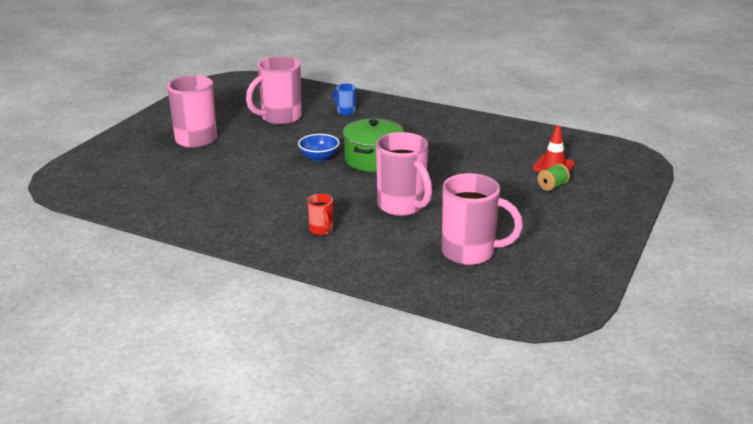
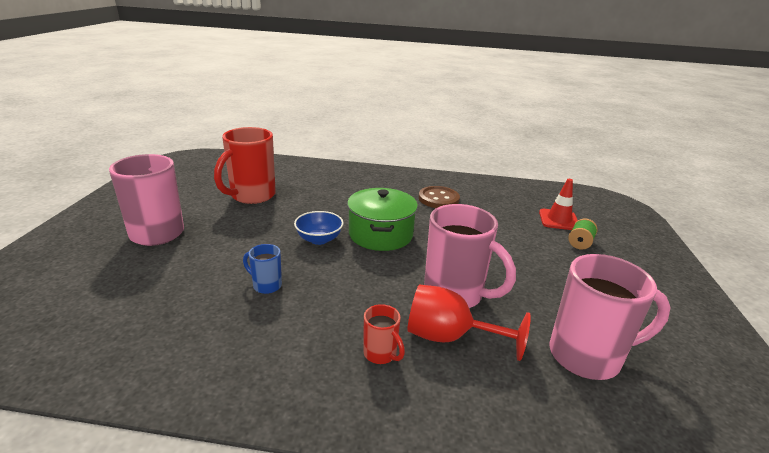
camera: 20 degrees left, 0 degrees up
pink mug [246,56,302,125] -> red mug [214,127,276,204]
blue mug [333,83,356,116] -> blue mug moved to [243,244,282,294]
none -> red goblet [407,284,531,361]
none -> brown button [419,186,460,208]

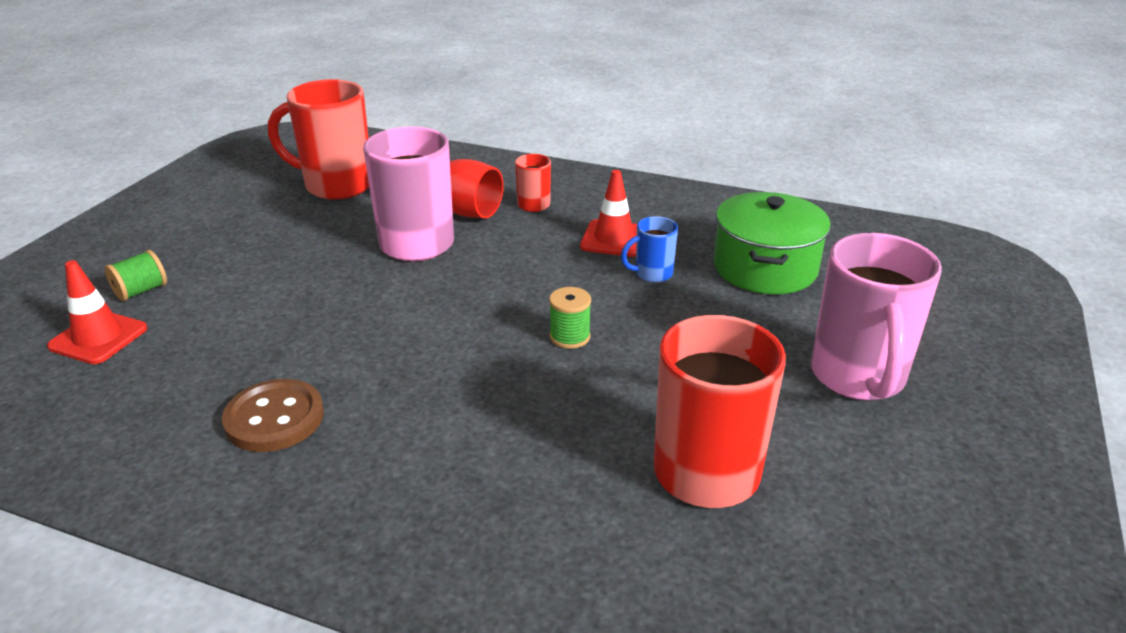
camera: 165 degrees left, 5 degrees up
blue mug [243,244,282,294] -> blue mug turned 120 degrees clockwise [621,216,678,283]
blue bowl [294,211,343,245] -> green spool [549,287,591,349]
green pot [347,188,418,251] -> green pot moved to [714,192,831,294]
pink mug [550,254,671,380] -> red mug [268,79,369,200]
none -> red traffic cone [580,170,637,257]

